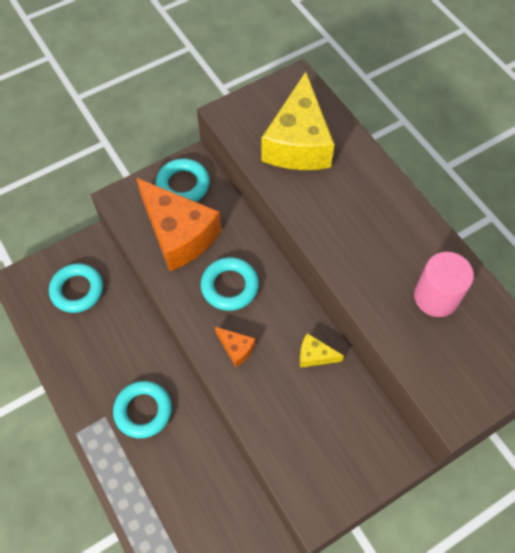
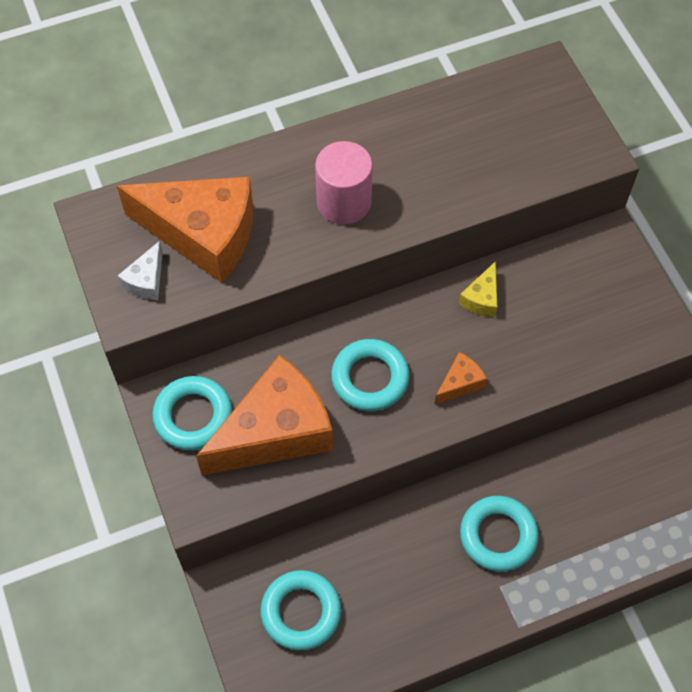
camera: 80 degrees left, 0 degrees up
yellow cheese [261,72,334,170] -> orange cheese [117,177,253,283]
pink cylinder [414,252,474,317] -> pink cylinder moved to [315,141,373,224]
none -> white cheese [118,241,163,300]

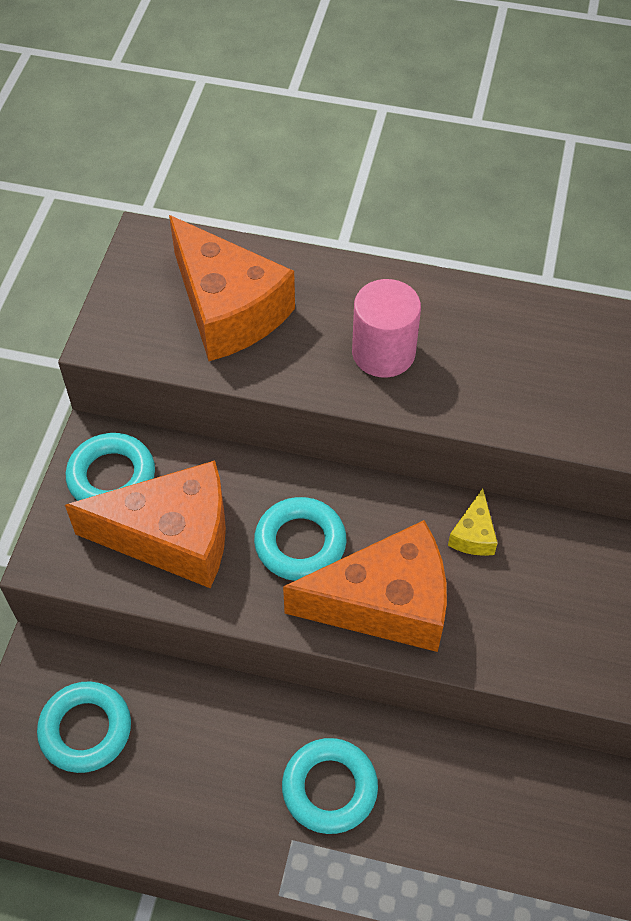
camera: 35 degrees right, 5 degrees down
white cheese [118,241,163,300] -> none
orange cheese [434,352,487,405] -> orange cheese [283,520,447,652], size x2.37
yellow cheese [459,261,497,317] -> yellow cheese turned 45 degrees counterclockwise [448,488,498,556]

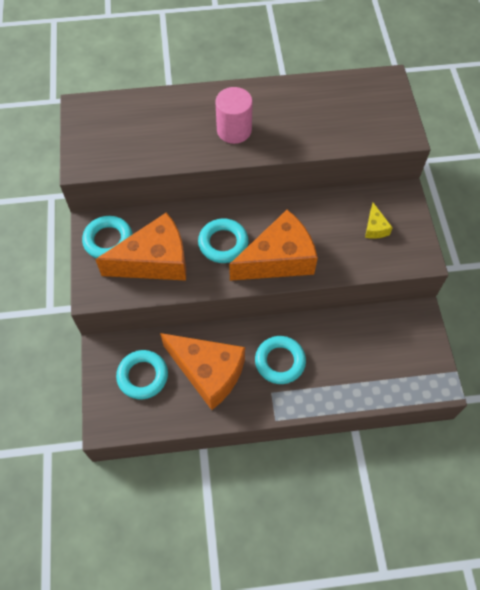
camera: 20 degrees left, 5 degrees up
orange cheese [169,215,295,361] -> orange cheese moved to [160,333,245,410]
yellow cheese [448,488,498,556] -> yellow cheese moved to [365,203,393,239]

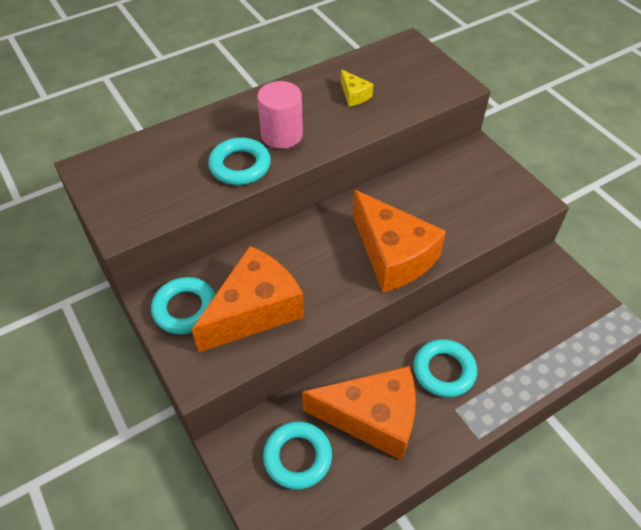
camera: 25 degrees left, 10 degrees down
turquoise ring [198,218,249,263] -> turquoise ring moved to [208,138,271,185]
orange cheese [229,210,318,281] -> orange cheese turned 105 degrees clockwise [353,190,446,292]
yellow cheese [365,203,393,239] -> yellow cheese moved to [341,69,373,106]

